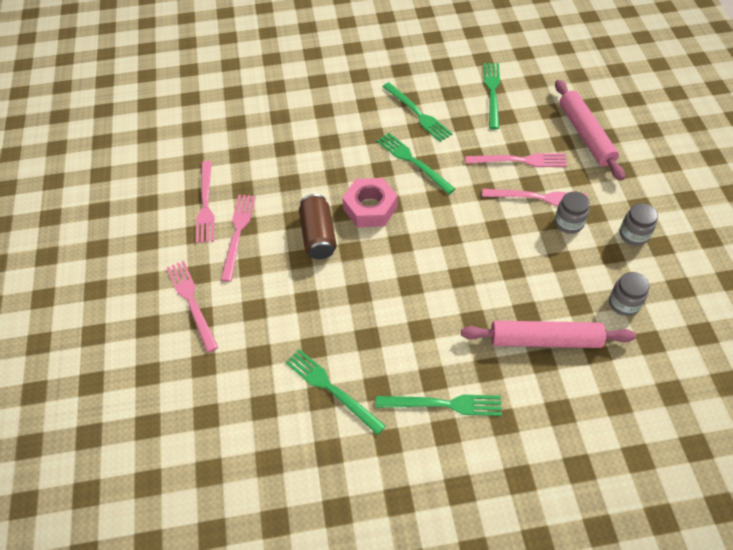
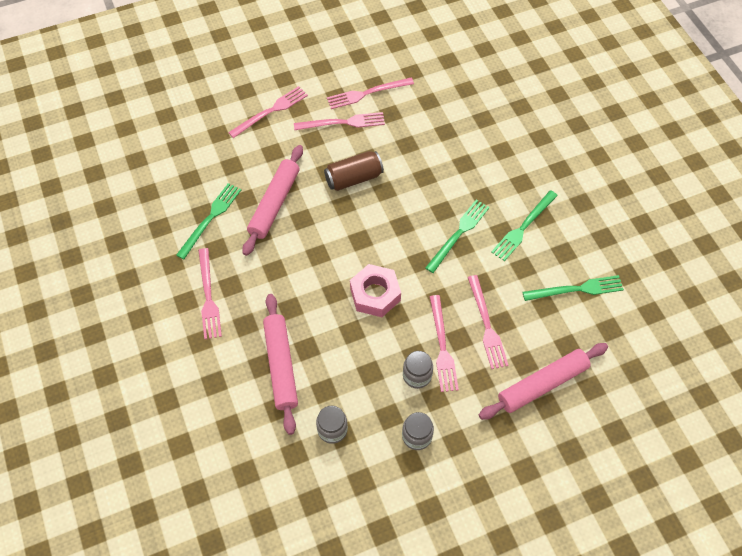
camera: 75 degrees right, 5 degrees up
pink nut [342,178,398,227] -> pink nut moved to [350,264,401,317]
green fork [376,395,502,416] -> pink fork [198,248,222,339]
none -> pink rolling pin [242,145,303,256]

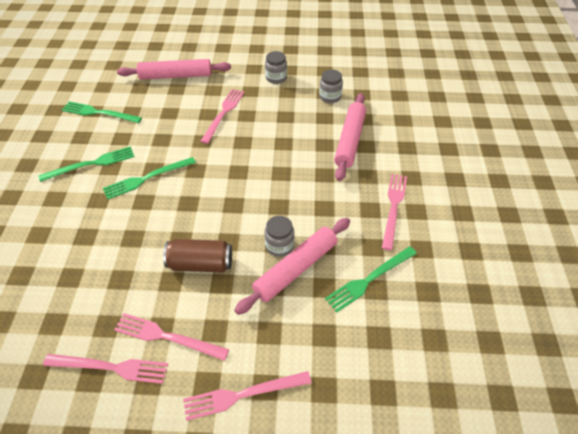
camera: 155 degrees left, 10 degrees down
pink nut [350,264,401,317] -> none
grey jar [403,351,433,389] -> grey jar moved to [264,216,294,257]
pink fork [468,275,509,369] -> none

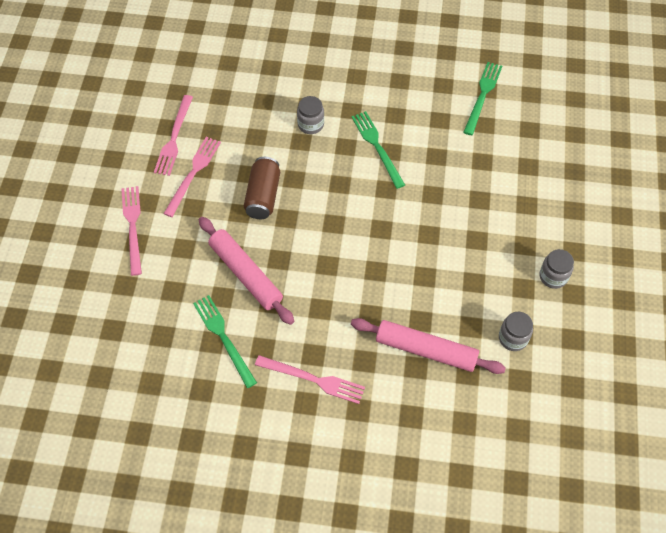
camera: 95 degrees right, 10 degrees up
green fork [38,146,134,182] -> none
pink rolling pin [117,59,231,80] -> none
pink fork [200,89,244,144] -> none
grey jar [264,216,294,257] -> grey jar moved to [297,96,324,134]

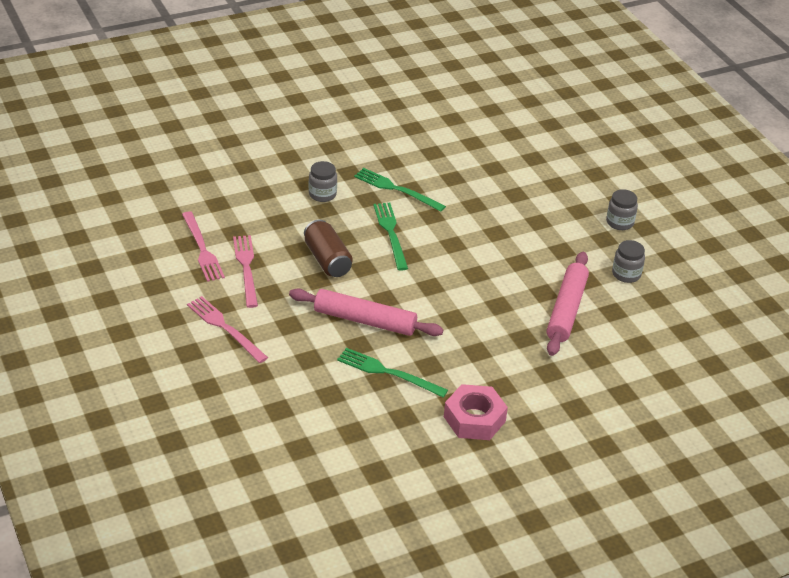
camera: 35 degrees left, 20 degrees down
pink fork [255,355,365,404] -> none
pink rolling pin [351,318,506,374] -> pink rolling pin turned 60 degrees counterclockwise [546,252,589,356]
green fork [463,62,502,135] -> green fork moved to [373,203,408,271]
none -> pink nut [444,384,508,440]

